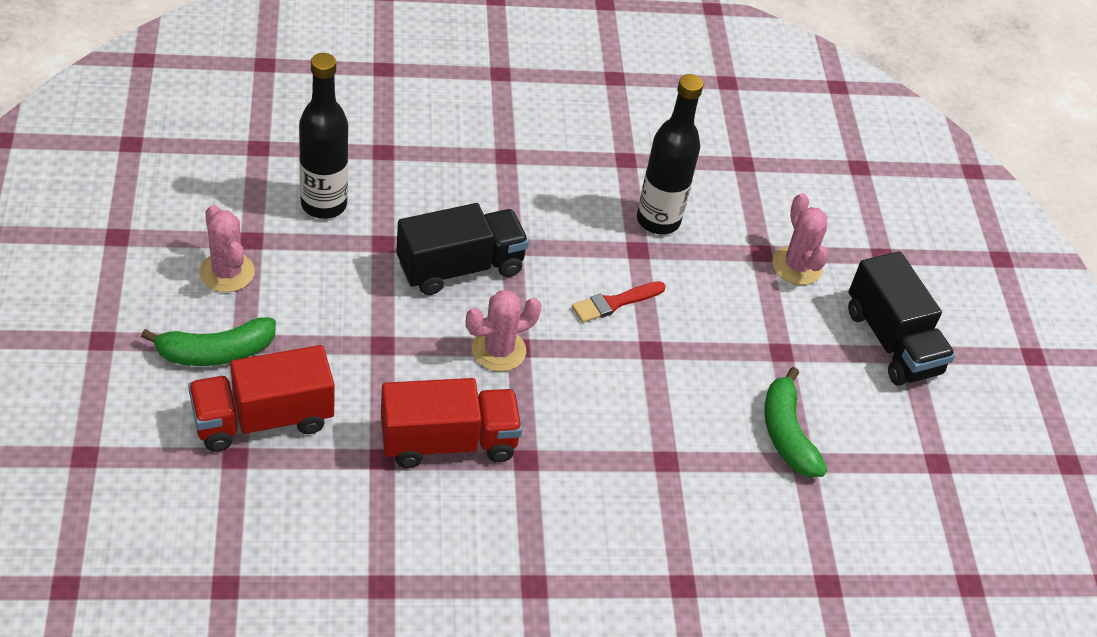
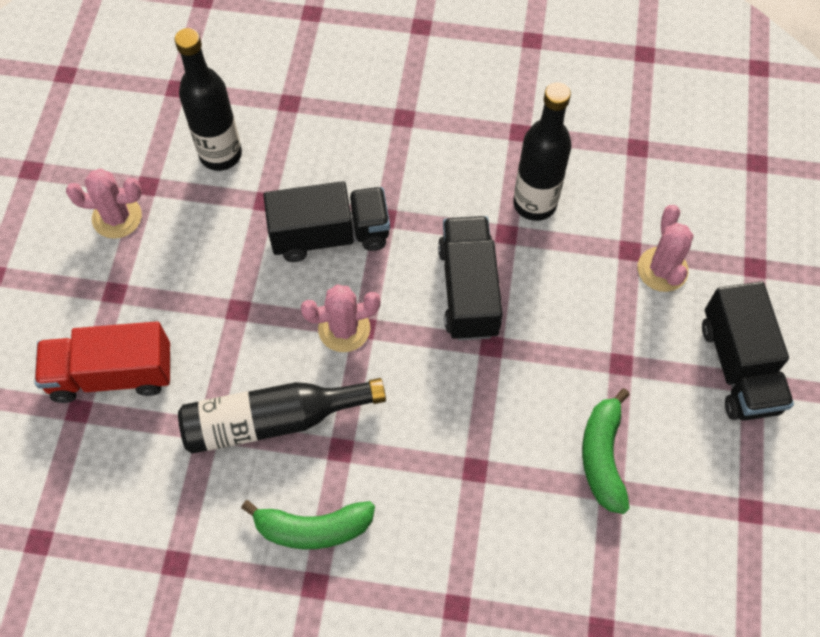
camera: 20 degrees right, 15 degrees up
green banana [141,318,276,366] -> green banana moved to [241,500,375,549]
pink cactus [199,205,255,292] -> pink cactus turned 75 degrees counterclockwise [66,169,142,239]
red truck [381,378,522,468] -> black bottle [178,378,386,454]
red brush [572,281,666,323] -> black truck [438,216,503,340]

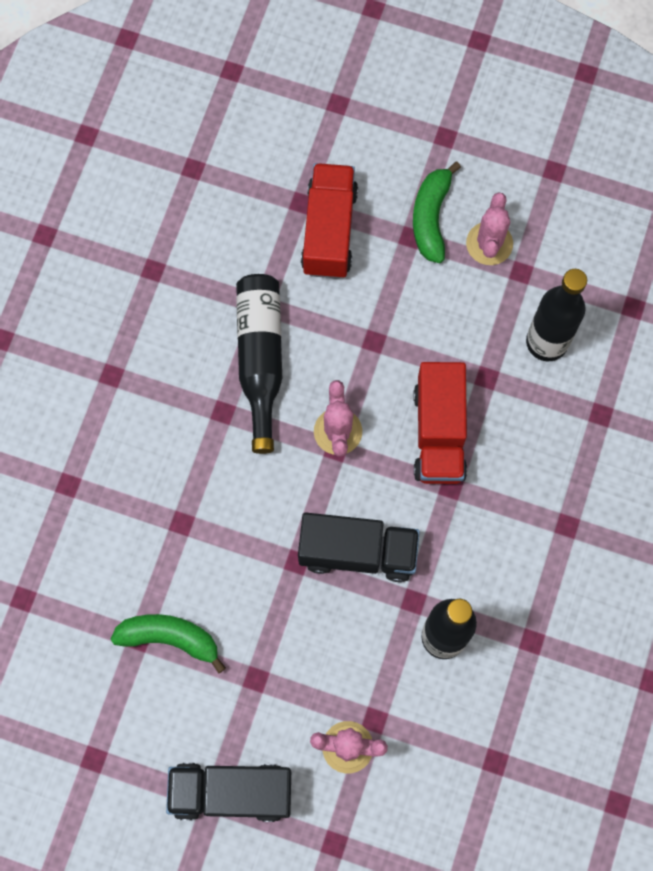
camera: 100 degrees right, 10 degrees up
green banana [241,500,375,549] -> green banana moved to [413,162,461,263]
black truck [263,181,390,262] -> red truck [413,362,467,484]

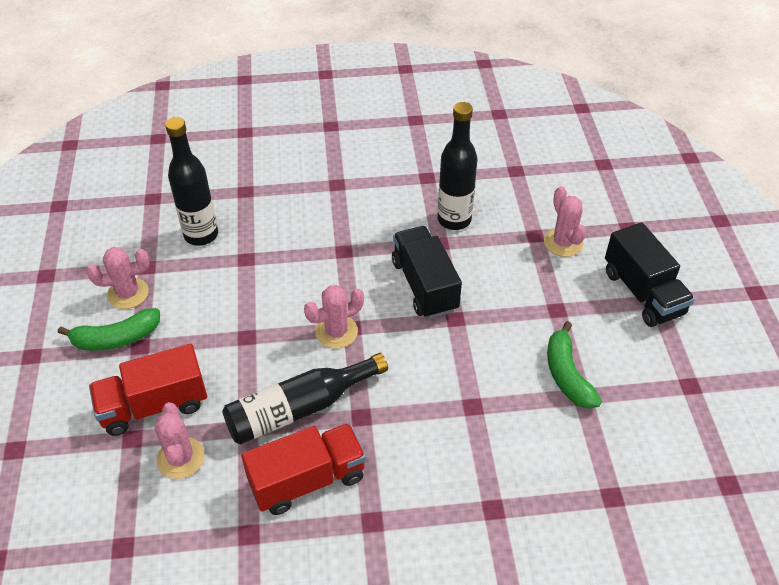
camera: 115 degrees left, 25 degrees down
red truck [413,362,467,484] -> red truck moved to [241,423,366,515]
none -> pink cactus [155,402,205,479]

